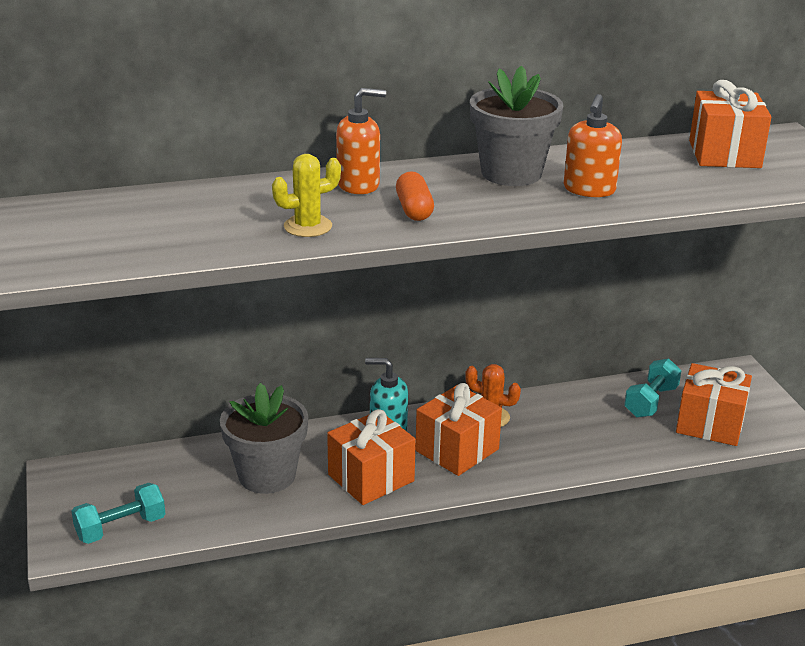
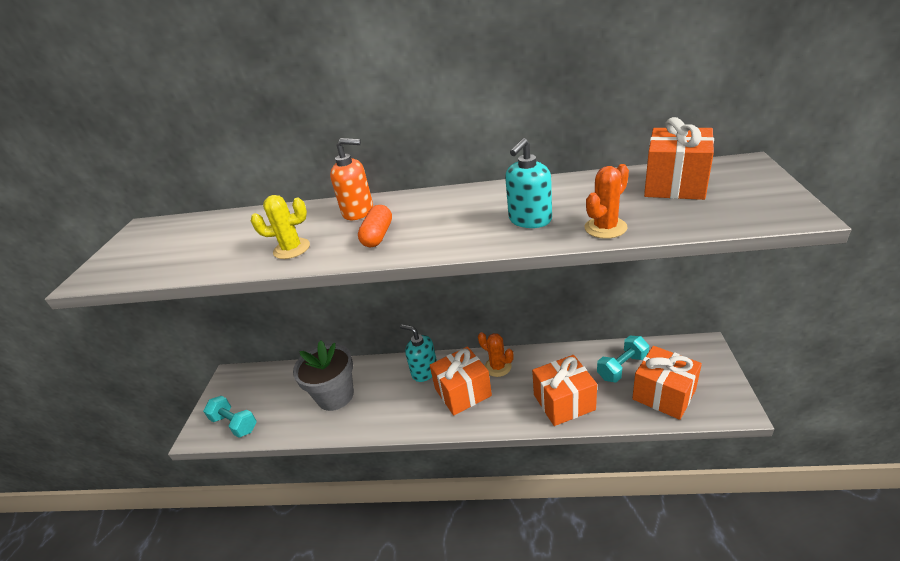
camera: 25 degrees right, 5 degrees up
turquoise dumbbell [71,483,166,544] -> turquoise dumbbell turned 45 degrees clockwise [203,396,257,438]
orange gift [327,409,416,505] -> orange gift moved to [532,355,597,426]
grey flower pot [470,65,563,186] -> none
orange soap dispenser [564,94,622,197] -> turquoise soap dispenser [505,138,552,228]
none -> orange cactus [584,164,629,239]

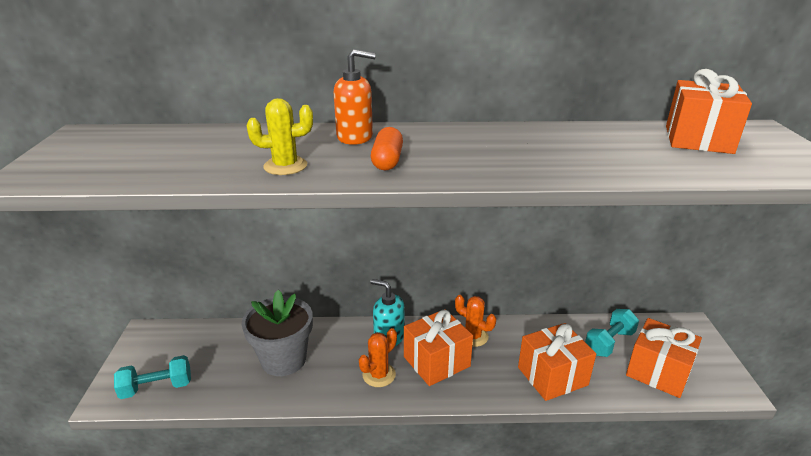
camera: 10 degrees left, 5 degrees down
turquoise dumbbell [203,396,257,438] -> turquoise dumbbell turned 45 degrees counterclockwise [114,355,191,399]
turquoise soap dispenser [505,138,552,228] -> none
orange cactus [584,164,629,239] -> orange cactus moved to [359,328,397,387]

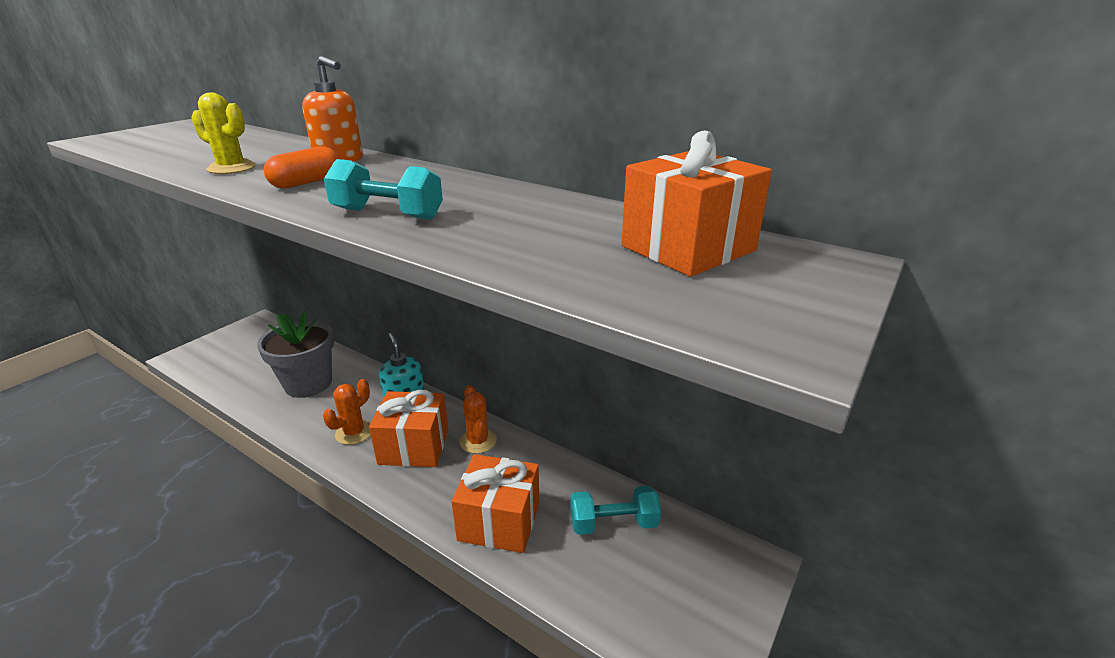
camera: 35 degrees right, 0 degrees up
turquoise dumbbell [114,355,191,399] -> turquoise dumbbell moved to [324,159,443,220]
orange cactus [359,328,397,387] -> orange cactus turned 45 degrees counterclockwise [323,379,371,445]
orange gift [626,318,702,398] -> none

